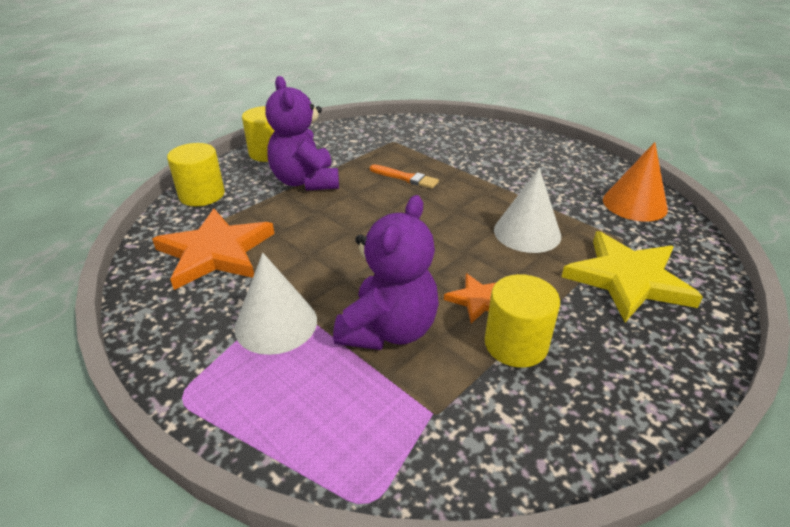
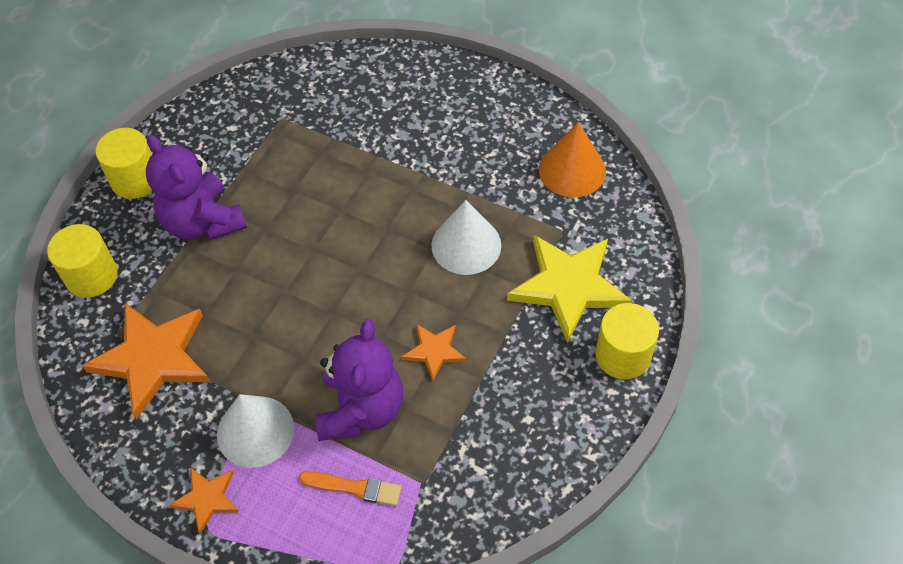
camera: 15 degrees left, 20 degrees up
orange brush [370,164,439,189] -> orange brush moved to [299,471,402,506]
yellow cylinder [485,274,560,368] -> yellow cylinder moved to [595,303,659,379]
none -> orange star [170,468,239,534]

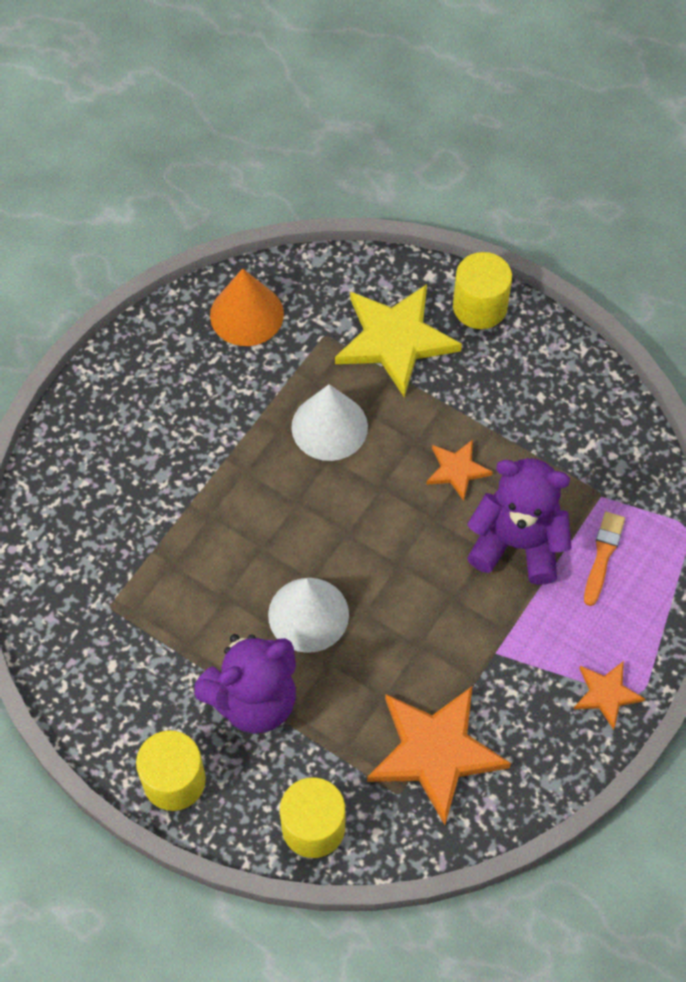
camera: 85 degrees left, 5 degrees up
white cone [217,394,294,468] -> white cone moved to [268,578,349,653]

